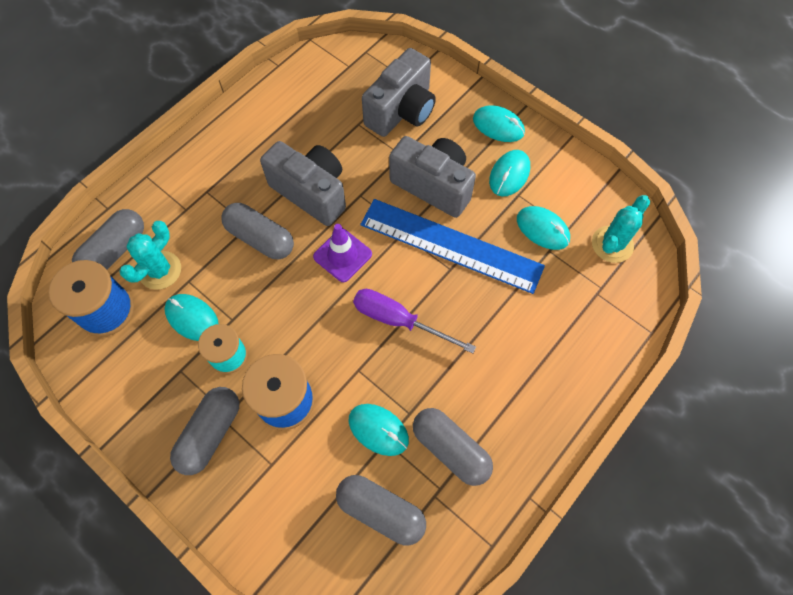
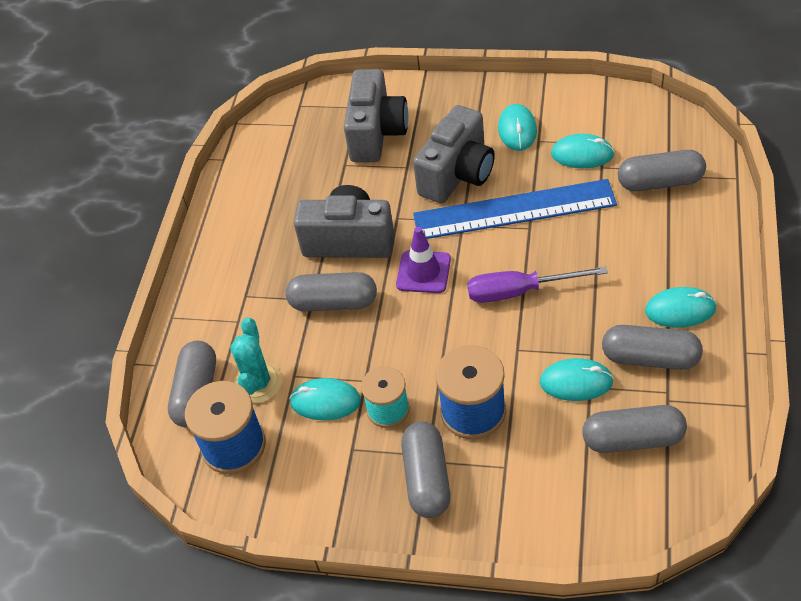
camera: 25 degrees left, 15 degrees down
grey camera [389,136,476,218] -> grey camera turned 120 degrees clockwise [413,105,495,203]
turquoise mouse [473,105,525,142] -> turquoise mouse moved to [645,287,717,328]
turquoise cactus [592,195,650,263] -> none
none -> grey capsule [618,150,706,191]

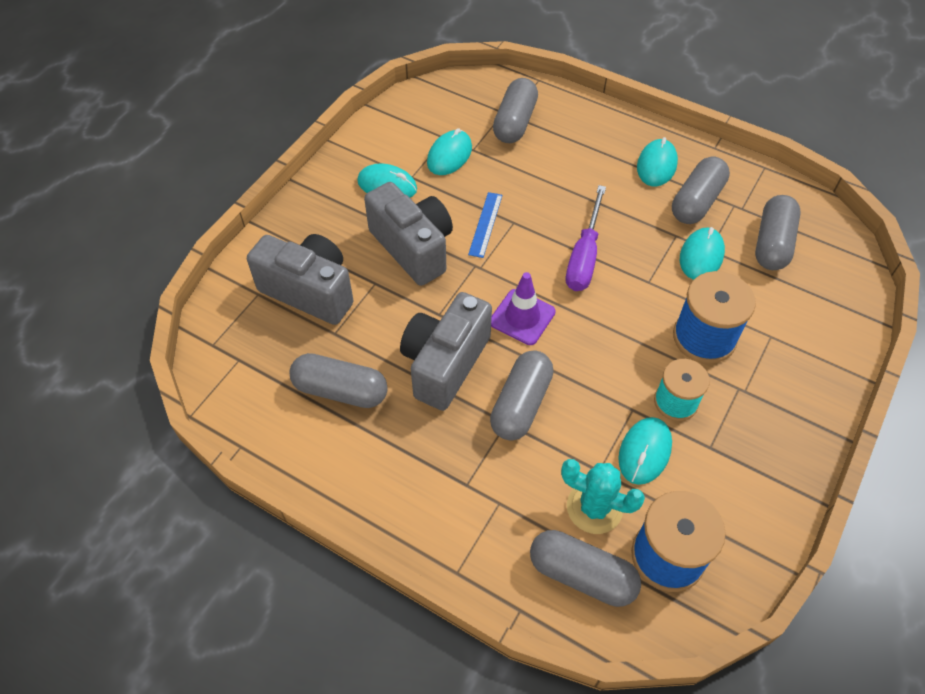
camera: 75 degrees left, 5 degrees up
grey capsule [401,421,450,518] -> grey capsule moved to [290,353,388,408]
blue ruler [413,179,617,239] -> blue ruler [468,192,503,258], size x0.42

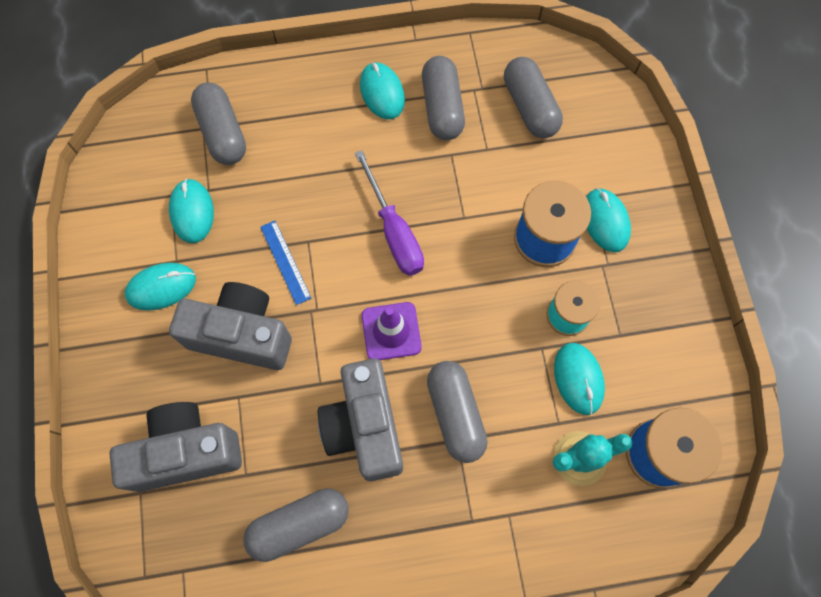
camera: 40 degrees left, 15 degrees up
grey capsule [530,530,641,607] -> none
turquoise mouse [680,227,725,280] -> turquoise mouse moved to [586,188,631,252]

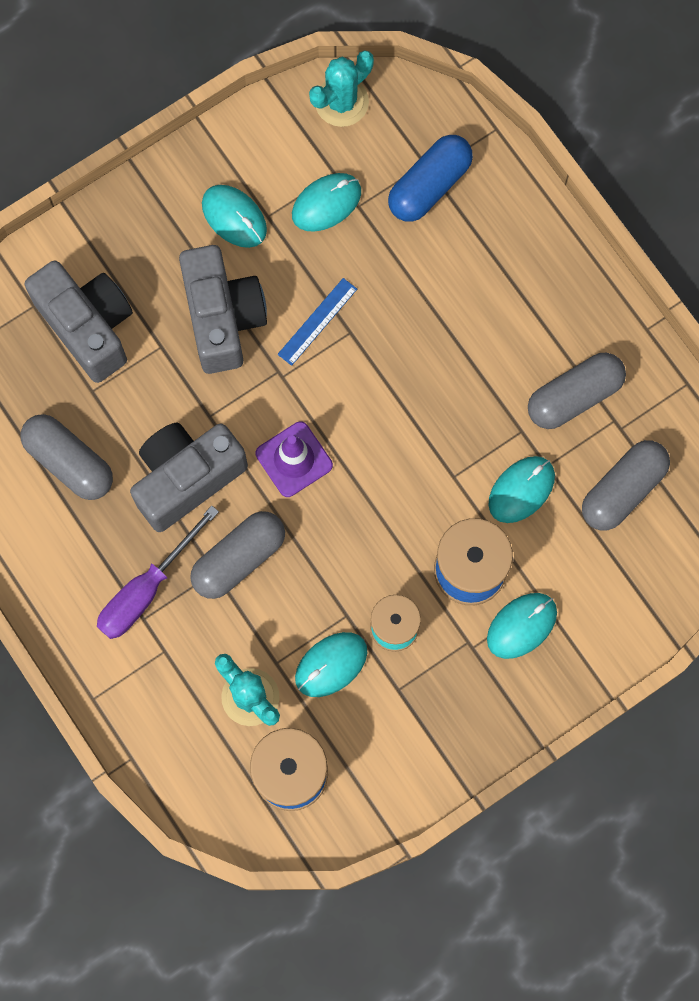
camera: 65 degrees right, 5 degrees up
grey capsule [191,82,246,165] -> blue capsule [388,135,473,222]
purple screwdriver [355,150,424,276] -> purple screwdriver moved to [97,505,219,639]
turquoise mouse [360,62,405,120] -> turquoise mouse moved to [489,456,555,523]
none -> turquoise cactus [309,50,374,127]

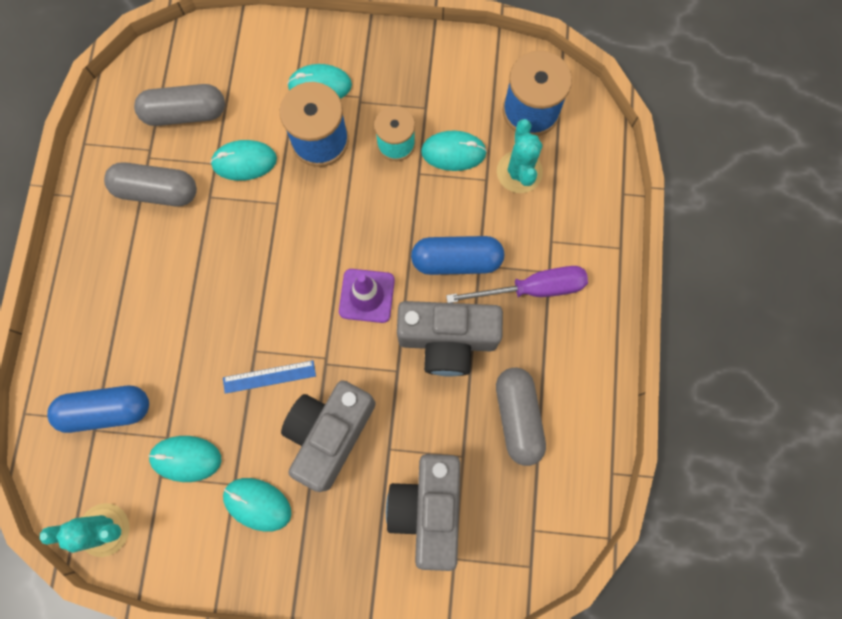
camera: 140 degrees left, 0 degrees up
grey capsule [190,511,285,599] -> blue capsule [411,236,504,275]
turquoise mouse [202,185,267,248] -> turquoise mouse turned 60 degrees counterclockwise [223,478,292,532]

